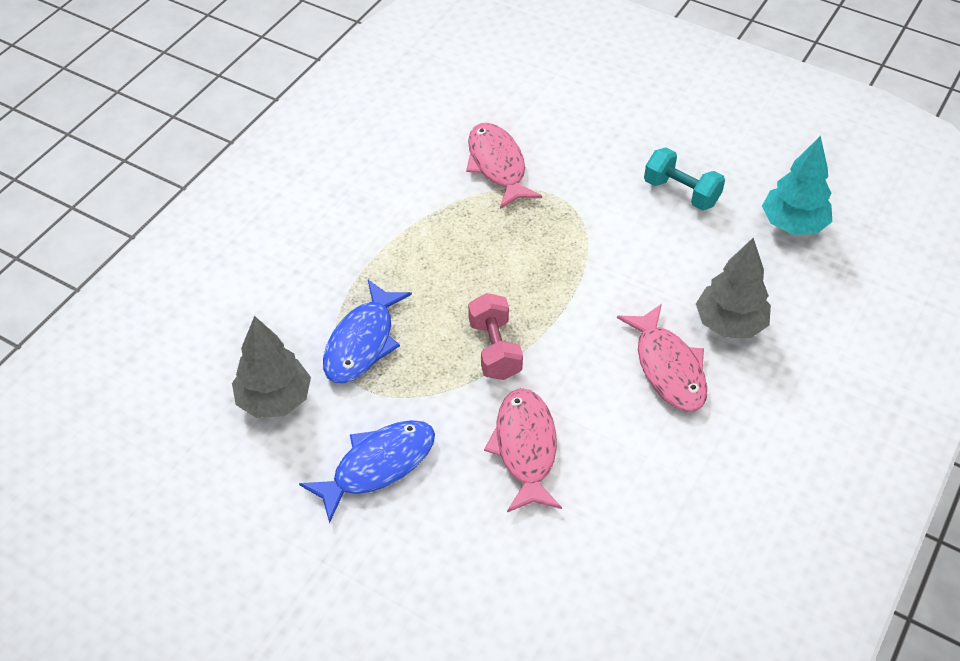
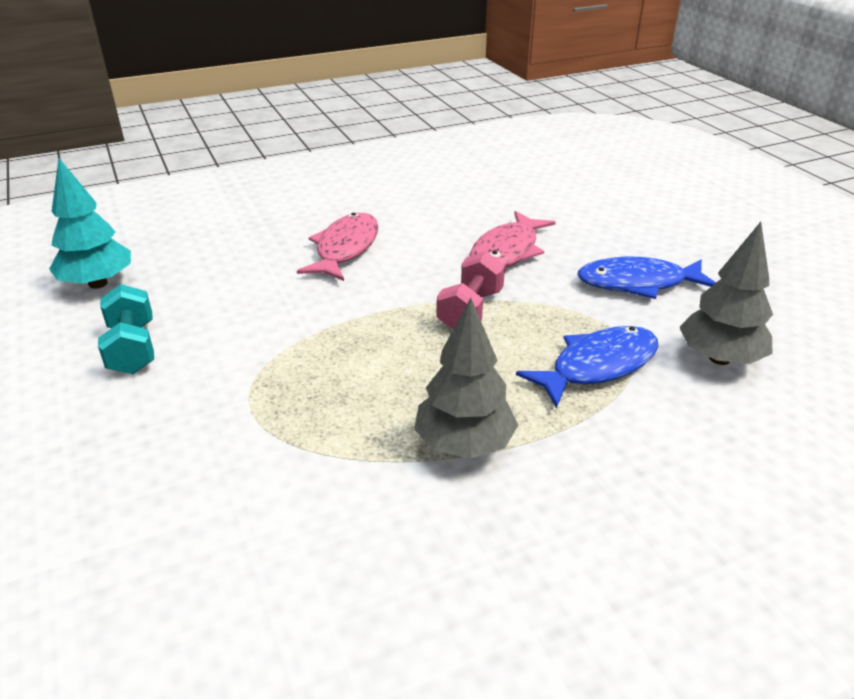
camera: 145 degrees left, 15 degrees down
pink fish [466,123,542,209] -> none
grey tree [696,238,771,338] -> grey tree moved to [414,298,518,459]

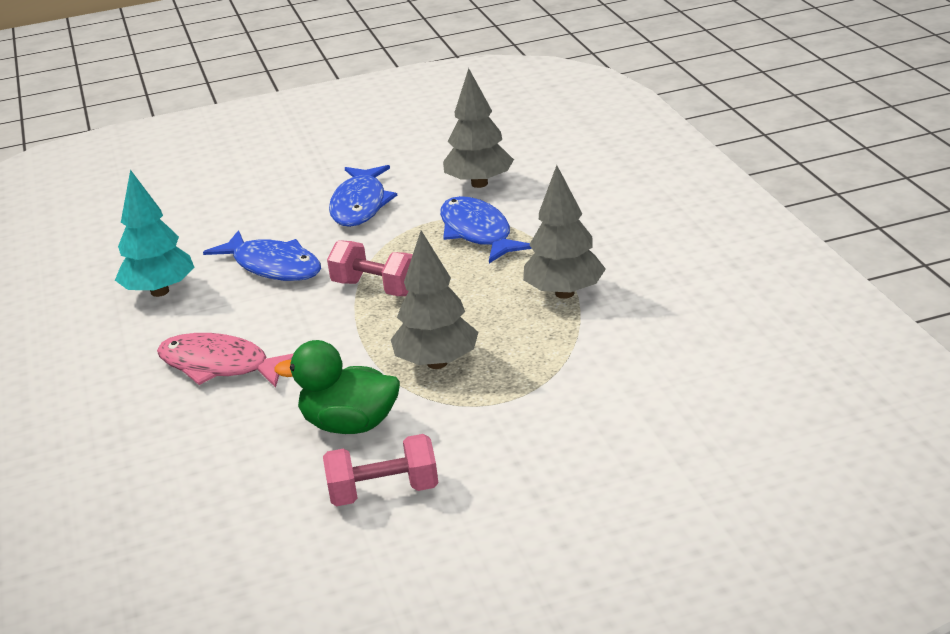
camera: 80 degrees left, 5 degrees down
turquoise tree [49,158,131,289] -> turquoise tree moved to [115,170,194,297]
turquoise dumbbell [98,284,154,374] -> pink dumbbell [323,434,438,506]
pink fish [470,211,556,268] -> blue fish [203,230,321,281]
none -> green duck [274,340,400,434]
none -> grey tree [391,231,479,369]

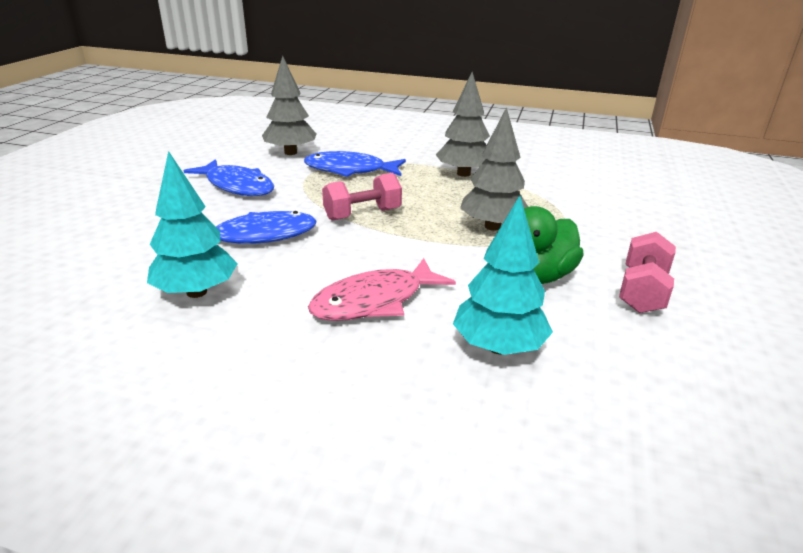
camera: 60 degrees left, 0 degrees up
none -> turquoise tree [453,196,553,355]

